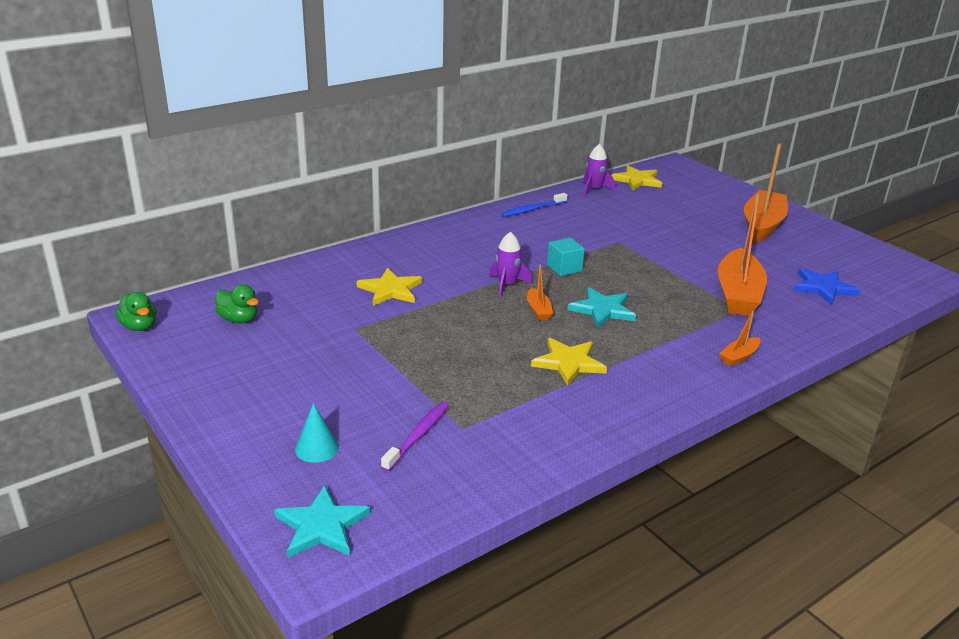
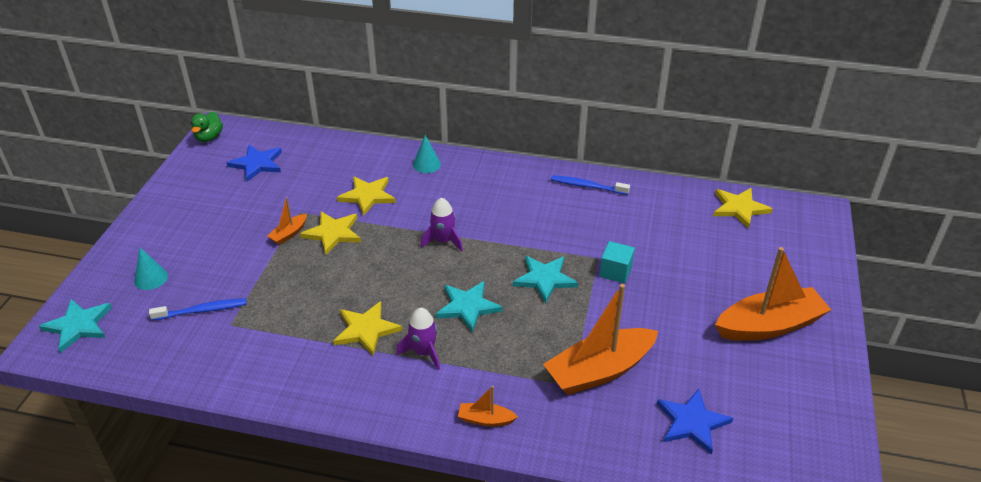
camera: 50 degrees right, 10 degrees up
green duck [215,284,259,323] -> blue star [227,145,282,181]
purple toothbrush [381,402,449,472] -> blue toothbrush [149,298,247,321]
orange boat [527,265,553,321] -> orange boat moved to [267,197,307,245]
turquoise cube [547,238,585,276] -> turquoise cube moved to [599,241,635,284]
purple rocket [583,144,615,196] -> purple rocket moved to [396,308,440,370]
none -> yellow star [300,211,361,255]
none -> turquoise cone [413,135,441,173]
none -> turquoise star [513,256,578,303]

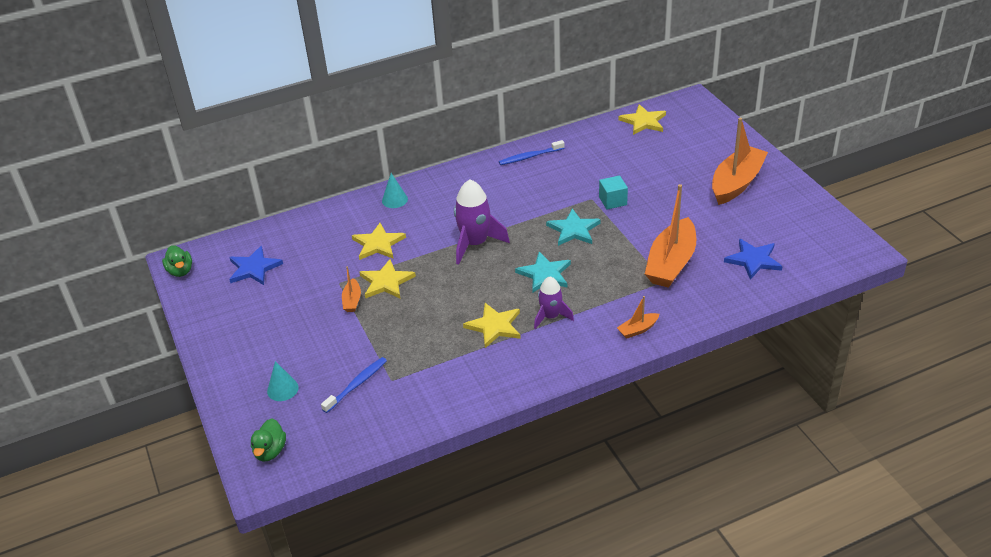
camera: 35 degrees left, 0 degrees up
turquoise star [39,299,112,353] -> green duck [251,418,286,462]
purple rocket [420,197,463,252] -> purple rocket [454,179,510,265], size x1.60

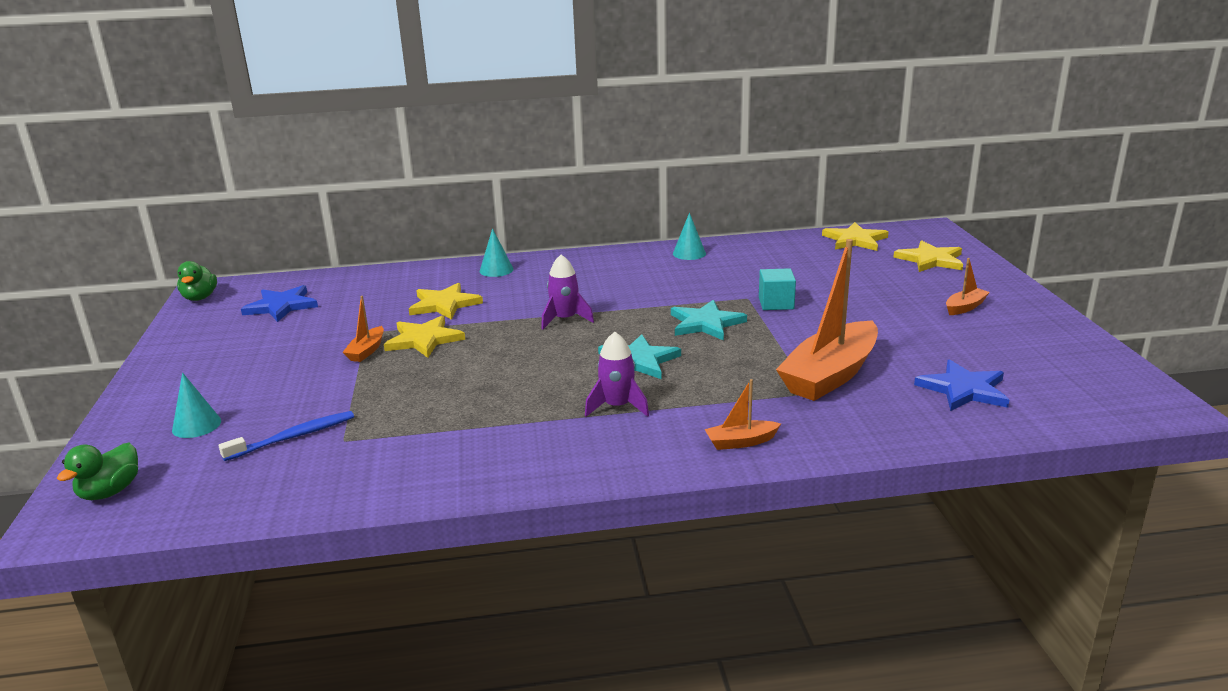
camera: 15 degrees right, 15 degrees down
purple rocket [454,179,510,265] -> purple rocket [541,255,594,330], size x0.62
yellow star [463,303,521,348] -> yellow star moved to [893,240,963,272]
blue toothbrush [499,140,565,165] -> turquoise cone [673,212,706,260]
orange boat [712,118,768,205] -> orange boat [946,258,990,315], size x0.45

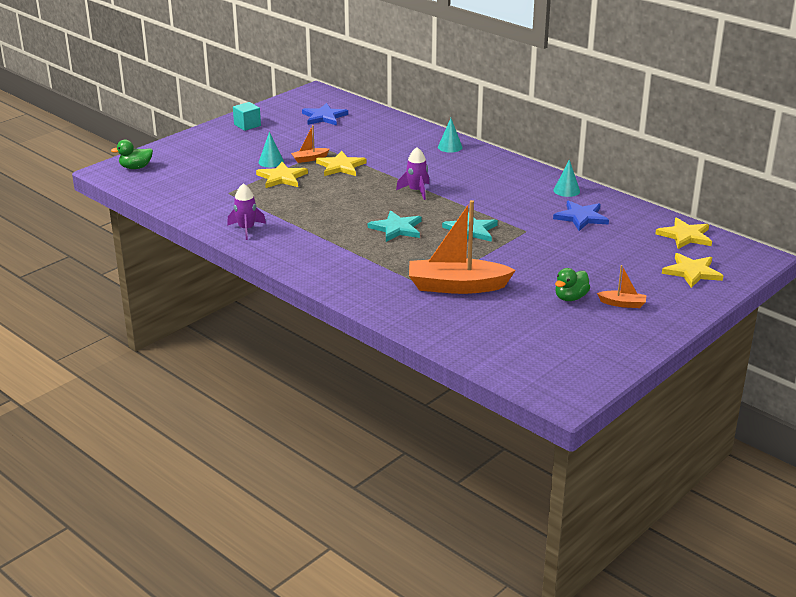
camera: 50 degrees right, 5 degrees up
turquoise cone [172,373,221,438] -> turquoise cone moved to [259,132,284,167]
green duck [177,261,217,301] -> green duck moved to [555,268,590,301]
blue toothbrush [219,411,354,461] -> none
yellow star [409,283,483,320] -> yellow star moved to [256,162,308,188]
purple rocket [585,332,649,417] -> purple rocket moved to [227,183,266,240]
orange boat [704,379,781,450] -> none
turquoise cube [759,268,796,310] -> turquoise cube moved to [233,102,261,131]
blue star [914,359,1009,411] -> blue star moved to [553,200,609,231]

